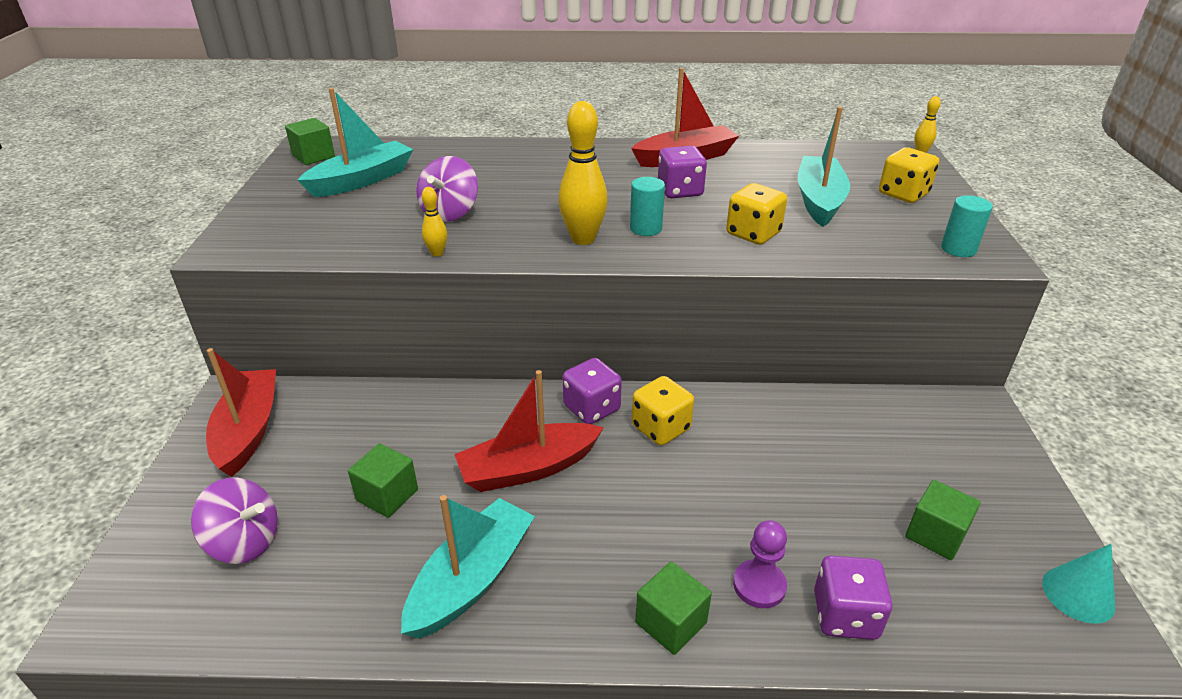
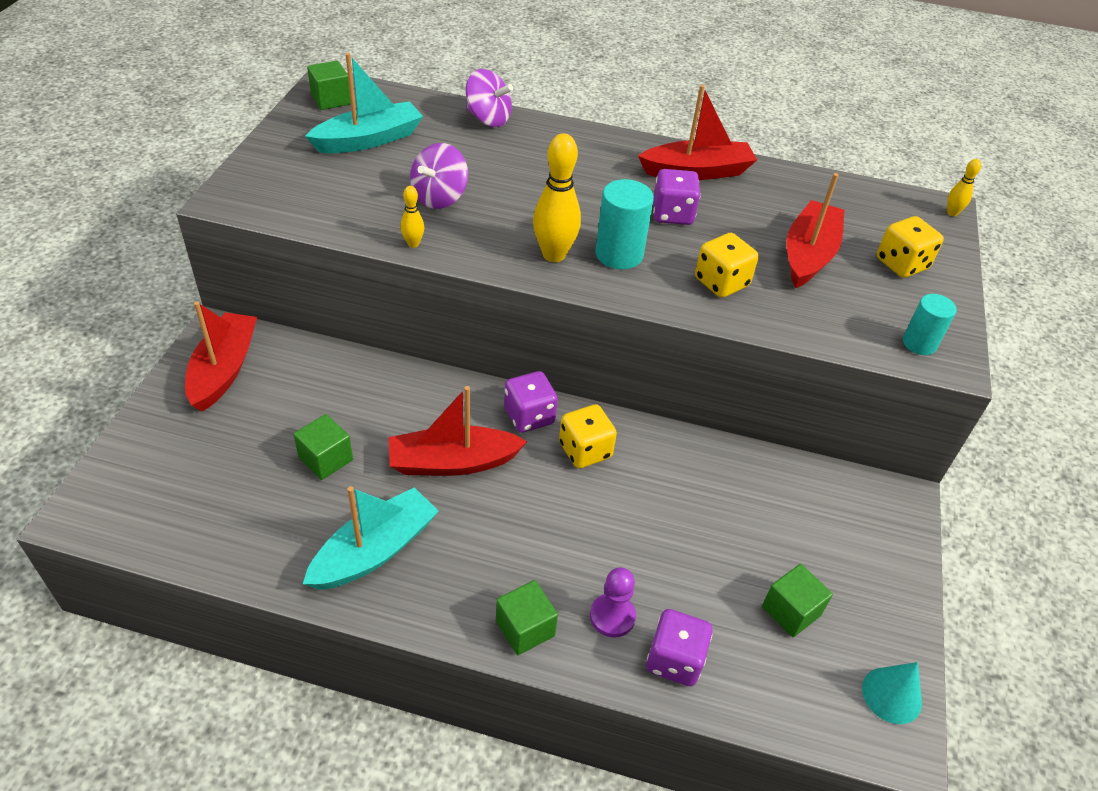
camera: 10 degrees right, 10 degrees up
purple spinning top [191,477,278,564] -> purple spinning top moved to [466,69,513,127]
turquoise cylinder [630,177,665,236] -> turquoise cylinder [595,179,654,269], size x1.51
turquoise boat [798,107,850,227] -> red boat [787,173,844,288]

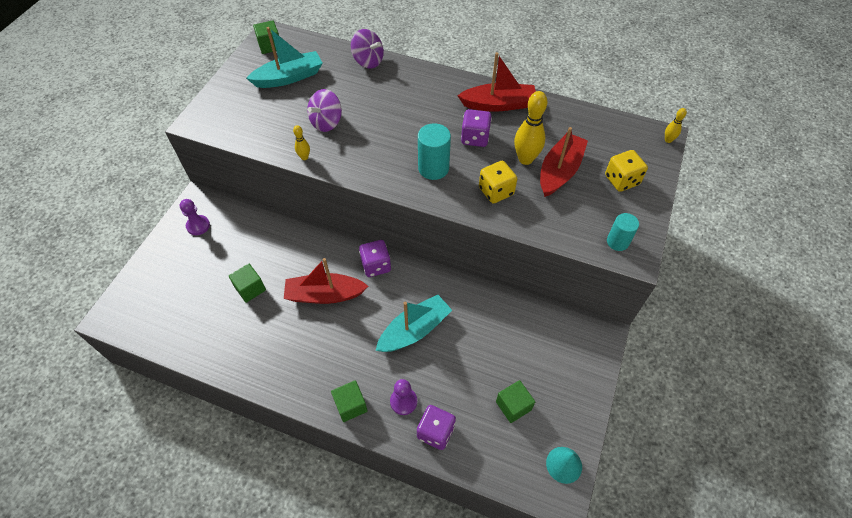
camera: 10 degrees right, 10 degrees up
red boat [185,301,257,411] -> purple pawn [180,199,210,235]
turquoise boat [303,486,439,590] -> turquoise boat moved to [376,295,452,352]
yellow bowling pin [533,133,581,262] -> yellow bowling pin moved to [514,91,547,165]
yellow dice [559,404,617,468] -> none

